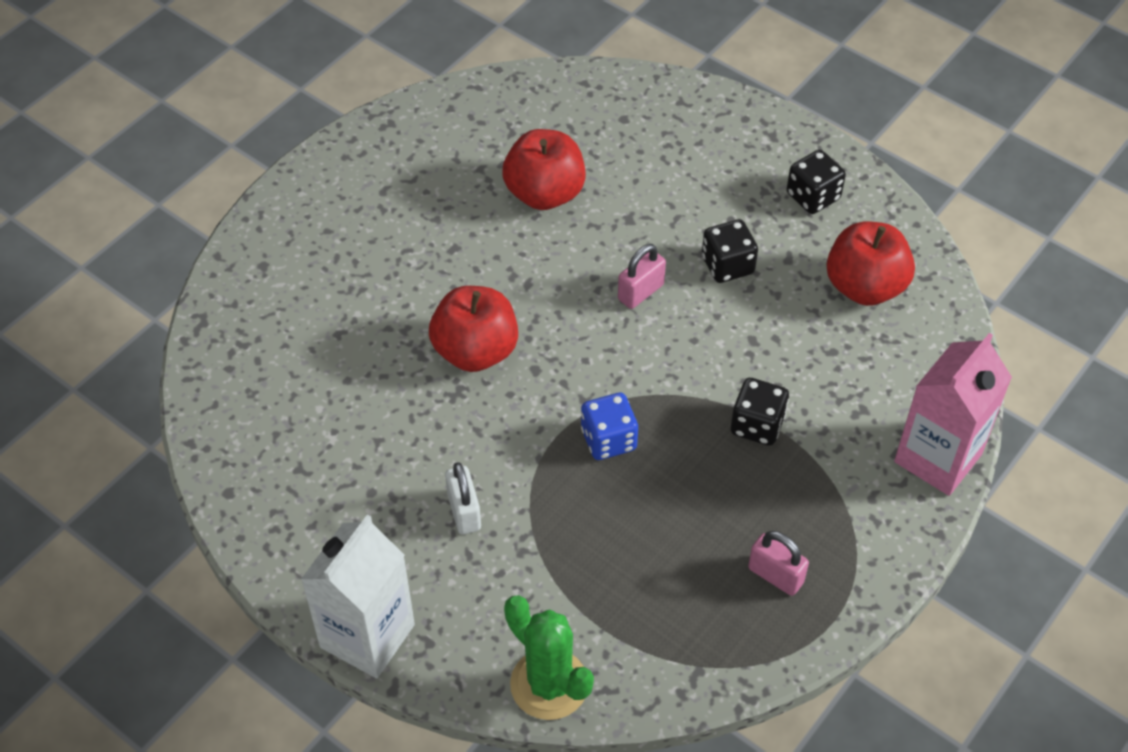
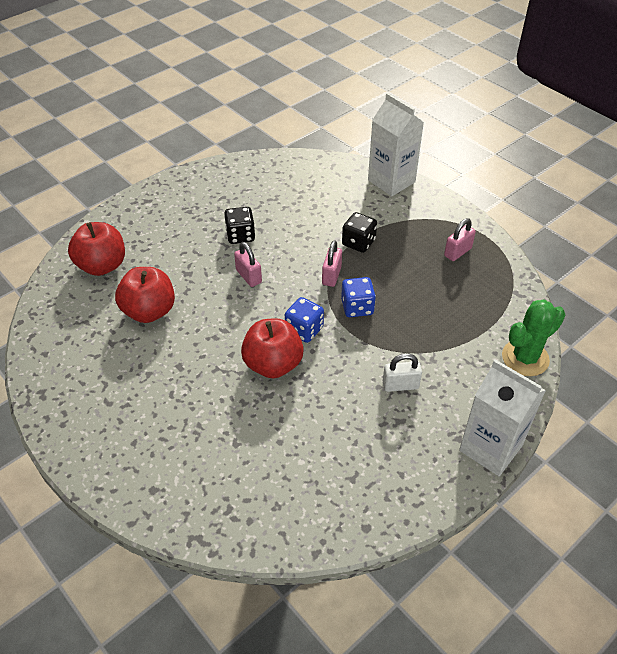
camera: 80 degrees left, 5 degrees down
black dice [787,150,846,214] -> none
red apple [827,221,915,306] -> red apple moved to [68,222,125,276]
pink carton [894,333,1012,496] -> white carton [368,93,424,196]
none -> blue dice [285,297,324,343]
none -> pink padlock [322,241,342,287]

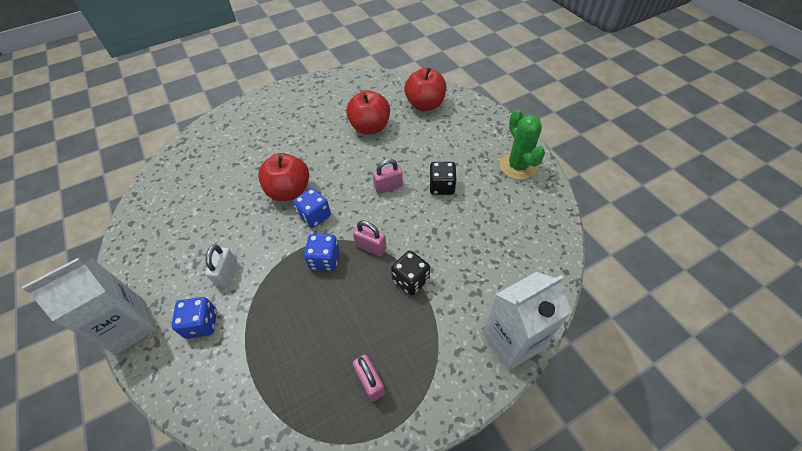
camera: 105 degrees right, 5 degrees up
green cactus [502,299,565,376] -> green cactus moved to [500,109,545,180]
none -> blue dice [171,297,217,339]

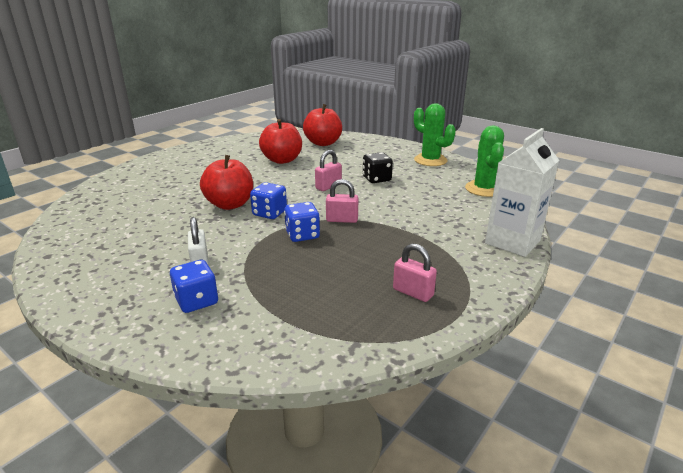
camera: 25 degrees left, 25 degrees down
white carton [22,258,157,355] -> none
black dice [391,250,430,295] -> none
none -> green cactus [465,125,504,197]

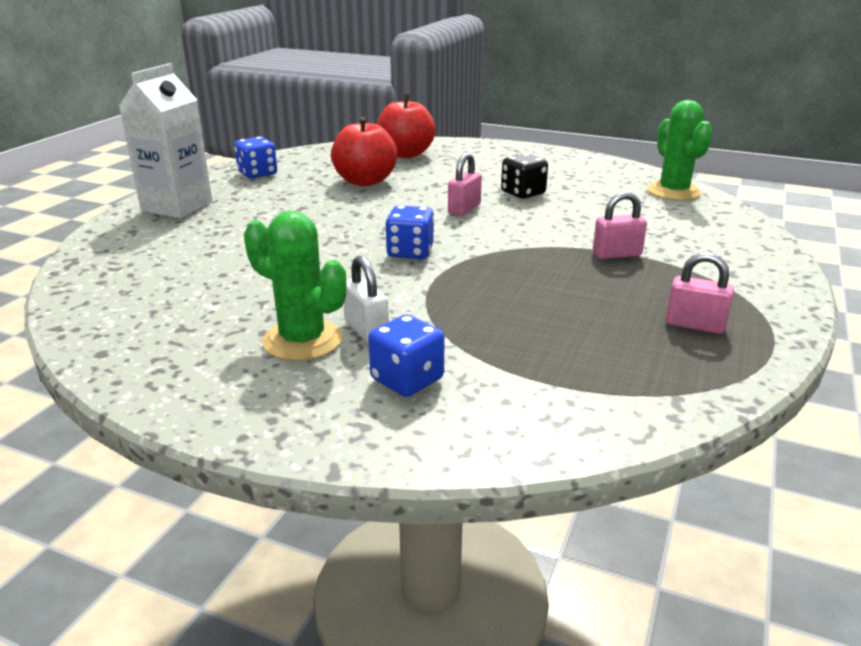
camera: 15 degrees left, 0 degrees up
red apple [200,155,253,210] -> none
blue dice [284,202,320,242] -> blue dice moved to [234,137,277,178]
pink padlock [326,179,358,223] -> pink padlock moved to [593,191,647,259]
green cactus [414,103,456,166] -> green cactus moved to [244,211,347,361]
white carton [485,128,559,257] -> white carton moved to [119,63,212,218]

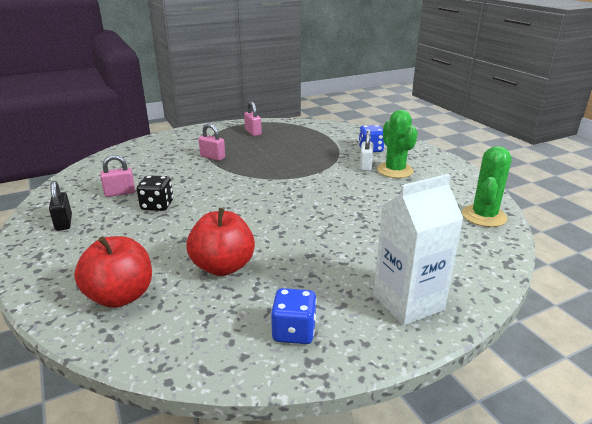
camera: 140 degrees left, 0 degrees up
blue dice [385,206,434,259] -> none
pink padlock [448,152,482,216] -> pink padlock moved to [100,155,135,197]
green cactus [647,100,713,201] -> green cactus moved to [462,146,512,227]
none -> black padlock [49,181,72,231]

